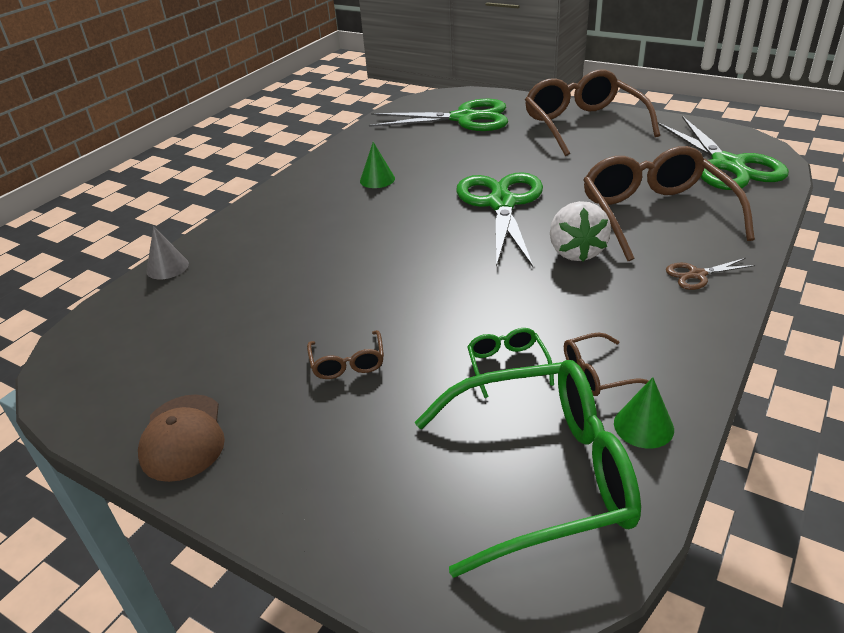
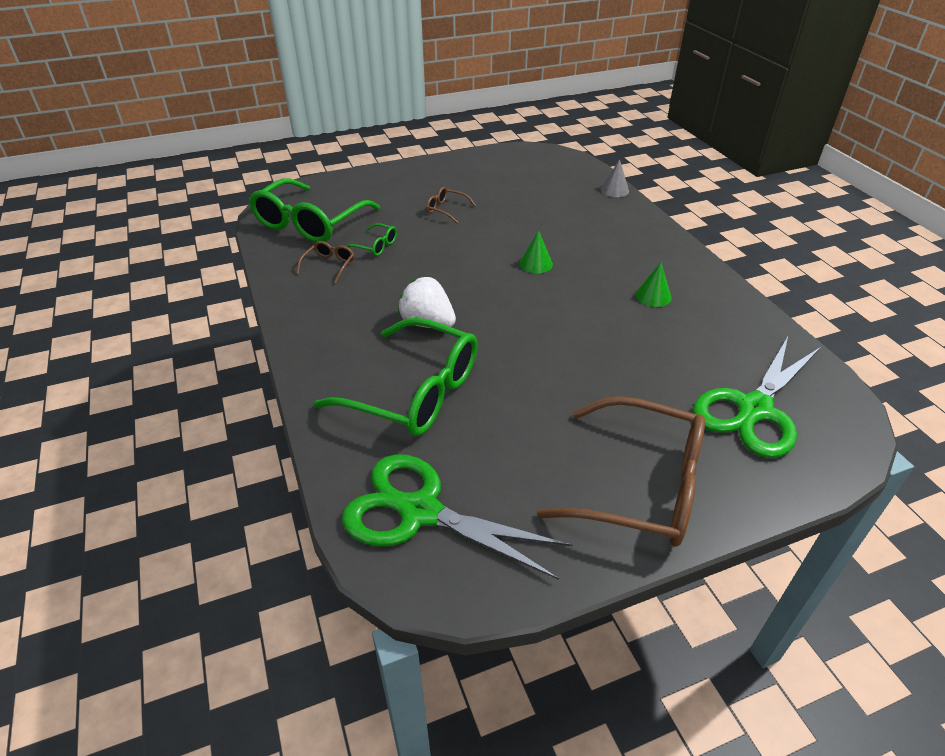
camera: 125 degrees right, 5 degrees up
brown cap [138,394,225,482] -> none
green scissors [456,172,543,267] -> none
brown glasses [583,146,755,261] -> green glasses [314,318,478,436]
green cone [614,377,674,448] -> green cone moved to [520,230,553,273]
brown scissors [666,258,756,290] -> none

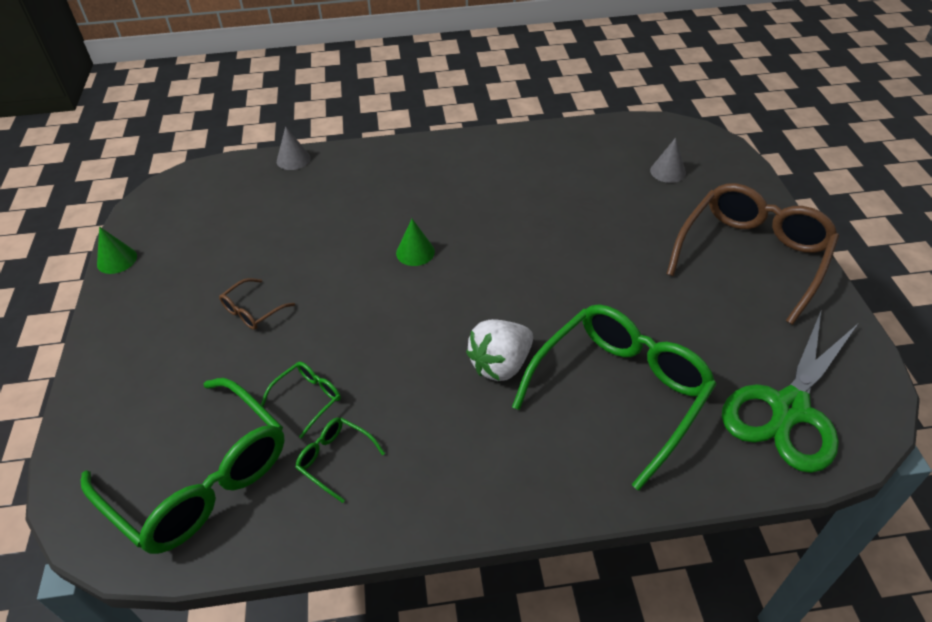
camera: 75 degrees left, 5 degrees up
brown glasses [296,241,354,283] -> green glasses [295,417,385,503]
green cone [636,262,671,307] -> green cone moved to [97,227,137,274]
green scissors [693,337,821,458] -> grey cone [650,138,686,183]

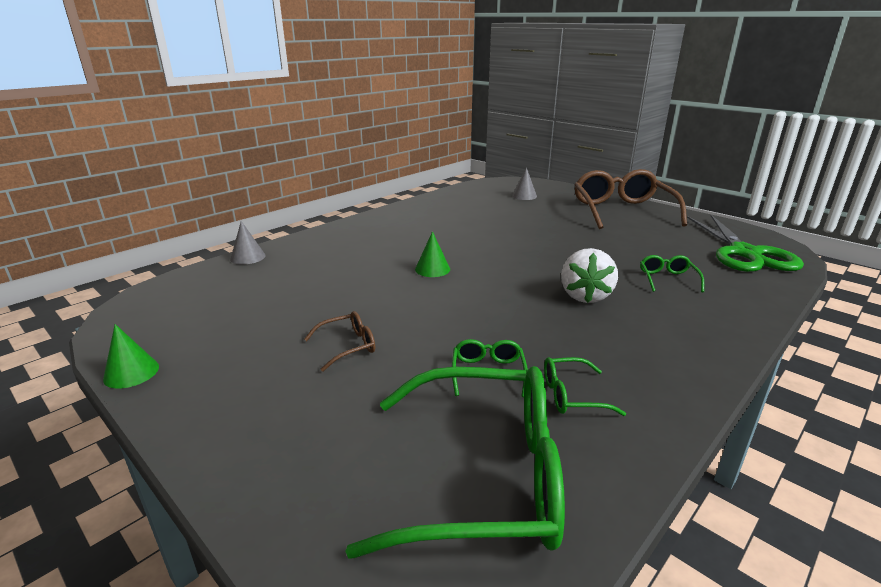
camera: 40 degrees left, 20 degrees down
brown glasses [219,278,295,330] -> brown glasses turned 120 degrees counterclockwise [304,311,375,372]
green glasses [512,304,717,491] -> green glasses [640,255,704,292], size x0.43

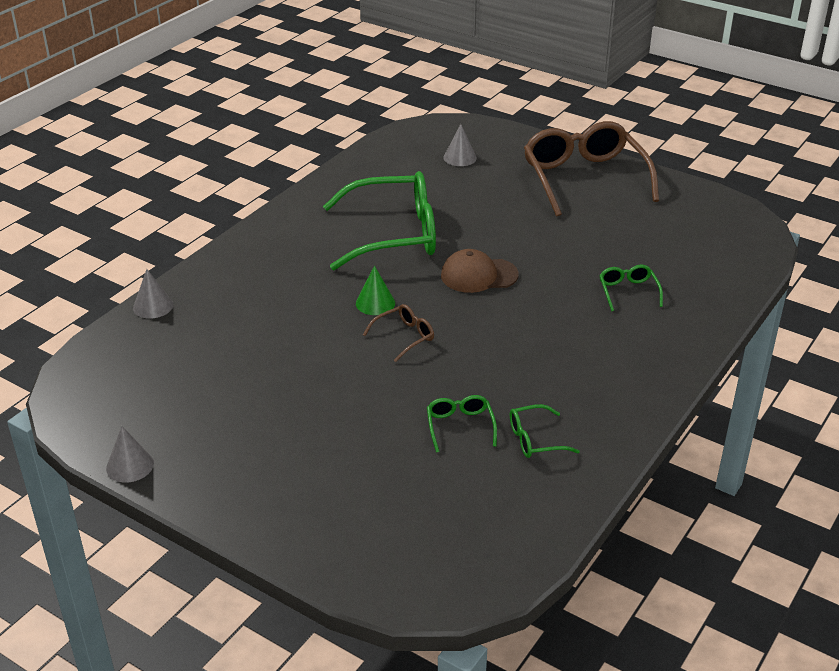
camera: 10 degrees left, 10 degrees up
green cone [103,324,159,389] -> grey cone [106,426,154,483]
brown glasses [304,311,375,372] -> brown glasses moved to [363,304,434,362]
green glasses [345,366,565,558] -> green glasses moved to [323,171,436,270]
white strawberry [561,248,618,303] -> none
green scissors [687,215,804,272] -> none
none -> brown cap [441,249,518,293]

